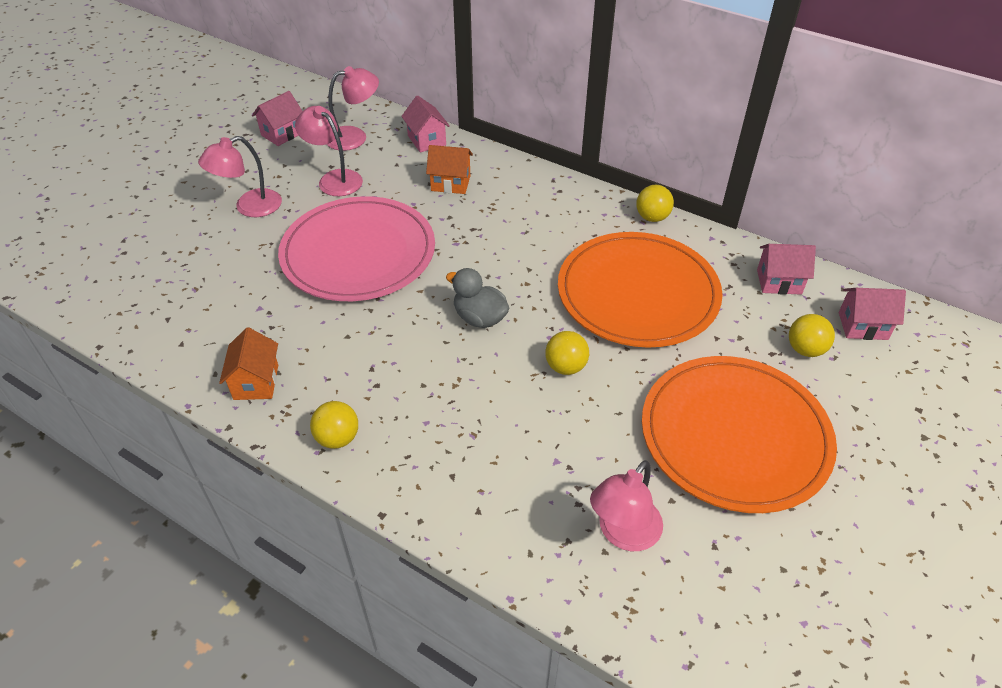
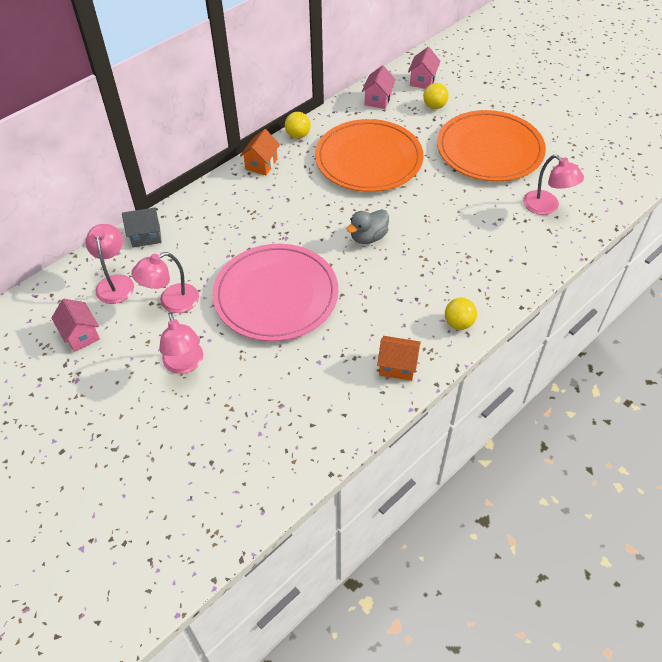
camera: 75 degrees left, 5 degrees up
pink house [401,95,450,153] -> grey house [122,208,162,247]
orange house [426,145,473,194] -> orange house moved to [240,129,280,175]
yellow ball [545,331,589,375] -> none

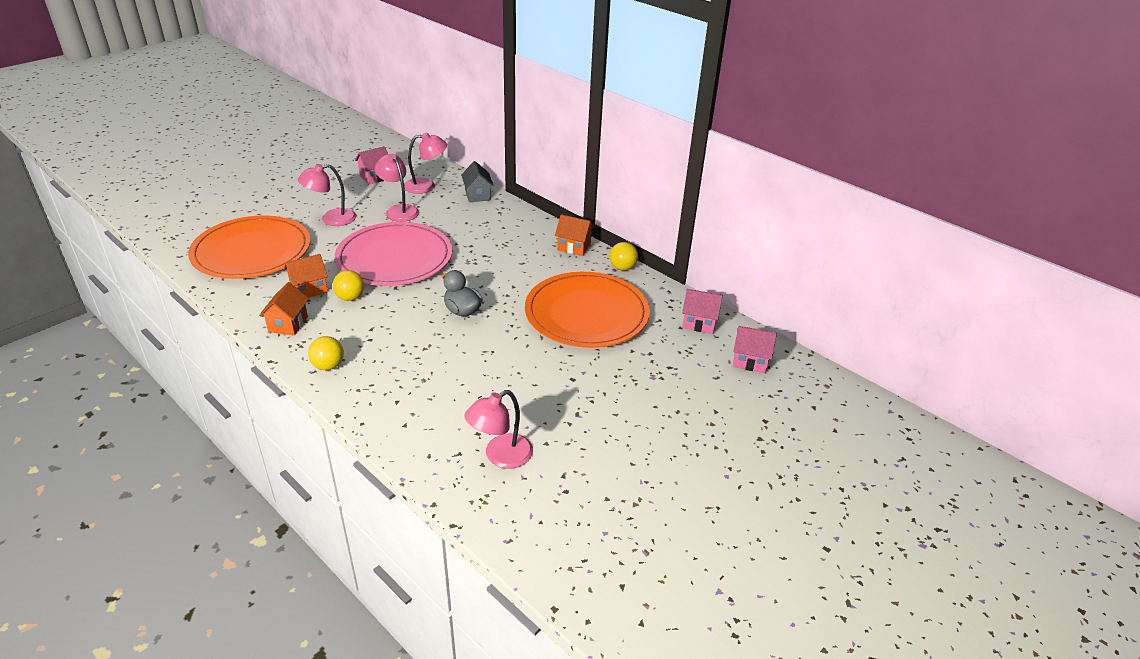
camera: 85 degrees right, 15 degrees down
yellow ball [423,83,449,109] -> yellow ball moved to [333,270,364,301]
orange plate [437,110,546,182] -> orange plate moved to [188,215,310,279]
none -> orange house [284,254,328,298]

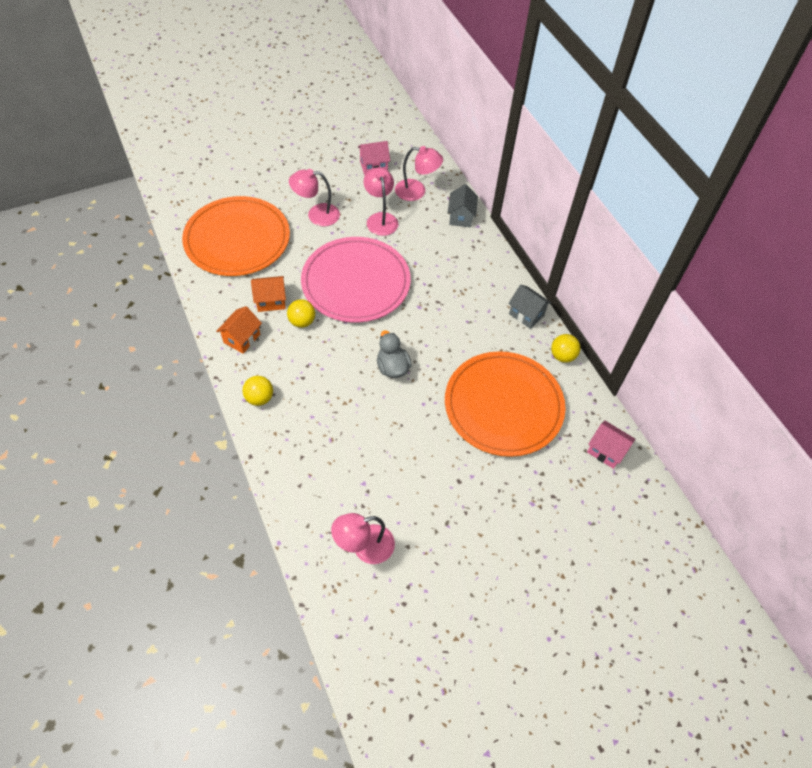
camera: 20 degrees right, 20 degrees up
orange house [555,214,594,256] -> grey house [508,285,551,329]
pink house [733,326,777,373] -> none

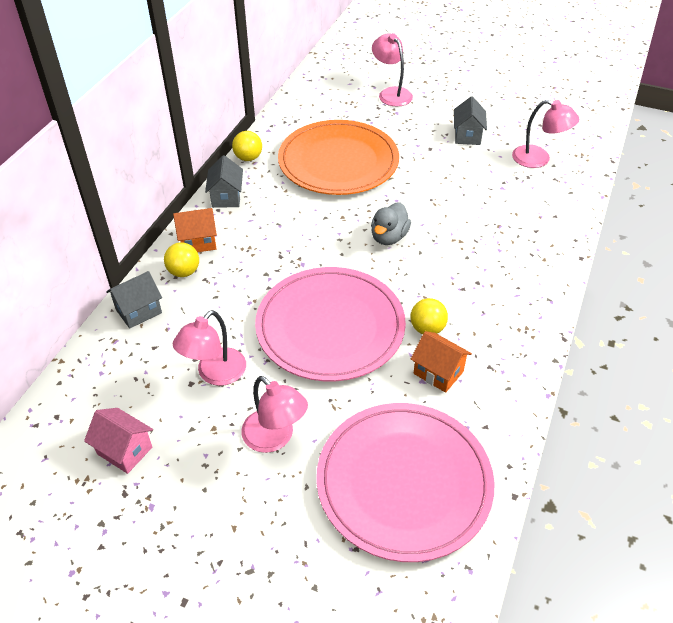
camera: 130 degrees left, 10 degrees down
orange plate [182,196,290,276] -> pink plate [316,403,495,562]
orange house [216,306,262,354] -> orange house moved to [173,208,217,252]
yellow ball [243,376,273,406] -> yellow ball moved to [164,242,199,277]
pink lamp [395,146,443,201] -> pink lamp moved to [372,33,413,106]
pink house [587,420,635,469] -> none
none -> grey house [454,96,487,145]

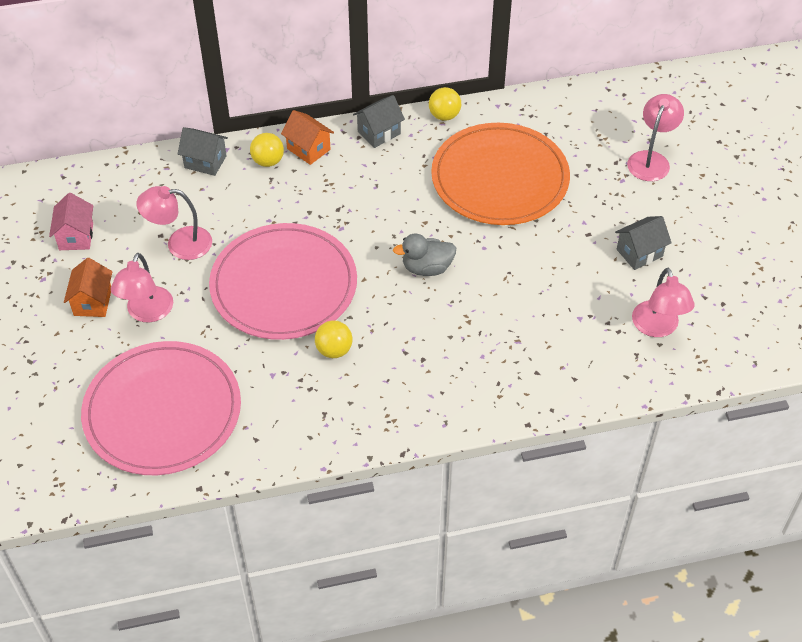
camera: 55 degrees right, 5 degrees up
orange house [411,331,472,393] -> orange house moved to [64,258,112,317]

